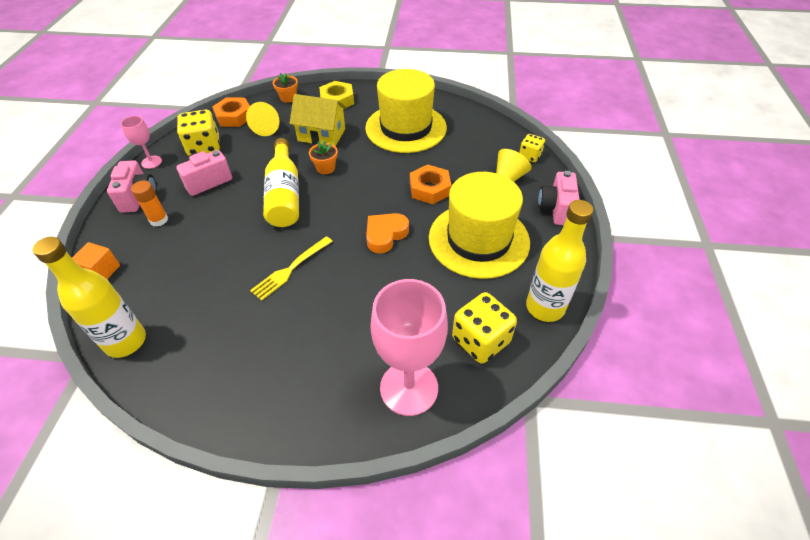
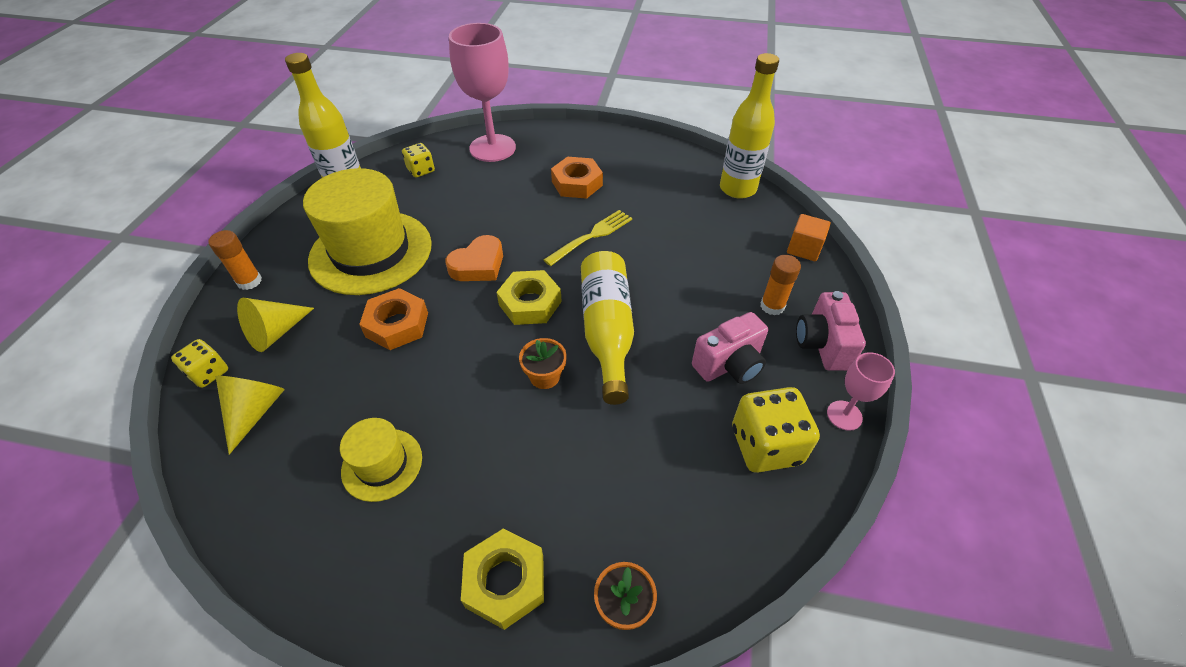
camera: 175 degrees left, 0 degrees up
orange nut [212,97,250,127] -> orange nut moved to [551,157,603,199]
yellow cone [246,102,280,136] -> yellow cone moved to [216,376,285,455]
yellow house [290,94,347,146] -> none
yellow hat [365,69,447,153] -> yellow hat [340,418,422,502], size x0.49
yellow dice [452,292,517,364] -> yellow dice [402,143,435,177], size x0.58
pink camera [538,171,580,225] -> orange glue stick [208,230,262,290]
none -> yellow nut [497,270,562,325]

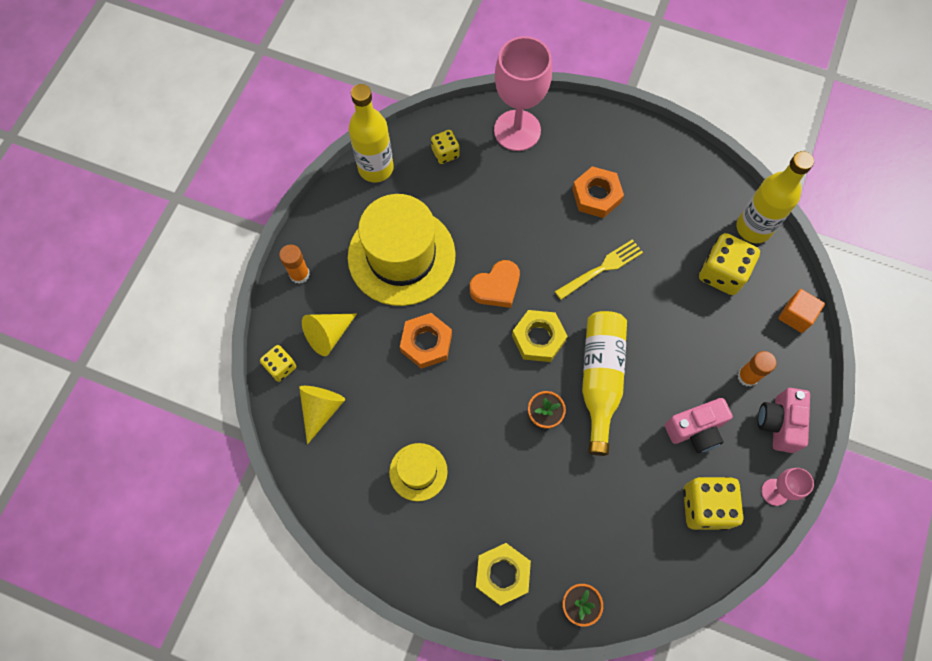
camera: 10 degrees right, 20 degrees up
none -> yellow dice [699,233,760,295]

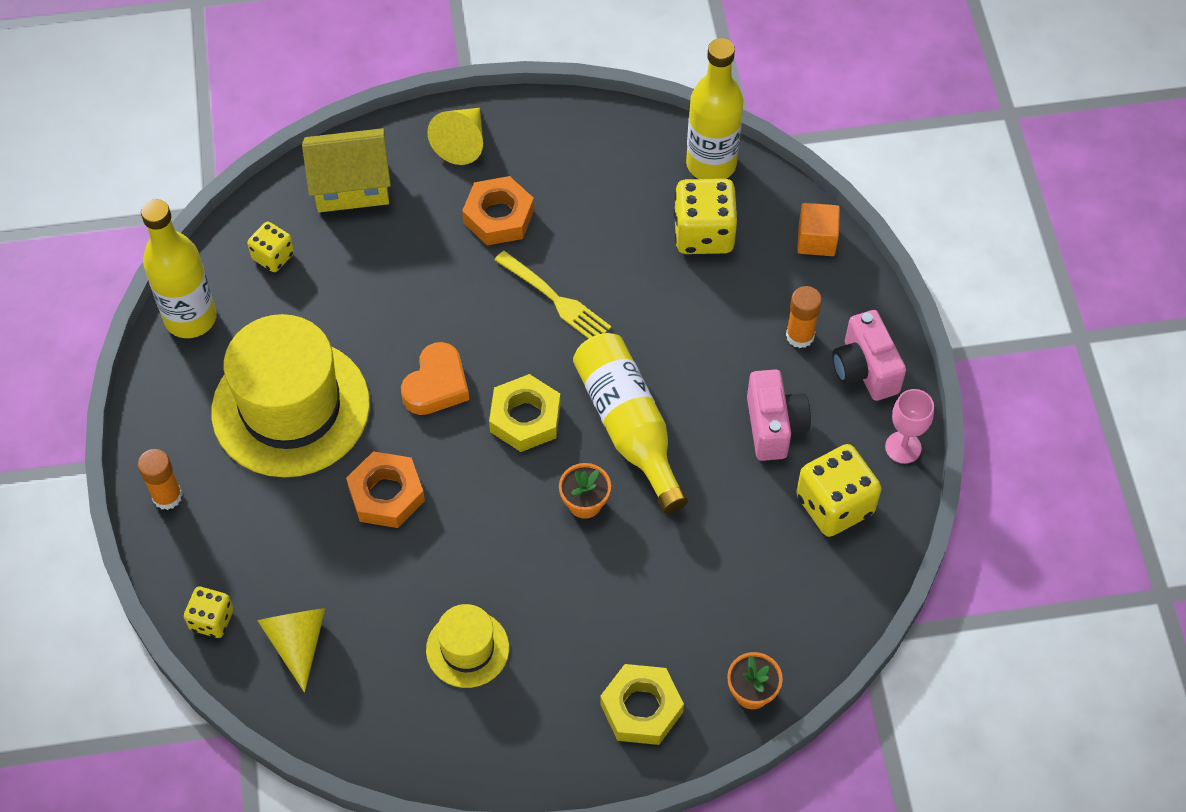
camera: 30 degrees left, 10 degrees down
yellow cone [302,314,357,356] -> yellow cone moved to [427,108,483,165]
pink goblet [494,36,552,151] -> yellow house [302,128,391,212]
yellow fork [555,239,643,300] -> yellow fork turned 105 degrees clockwise [495,251,611,339]
pink camera [665,398,733,453] -> pink camera turned 45 degrees counterclockwise [747,369,811,461]

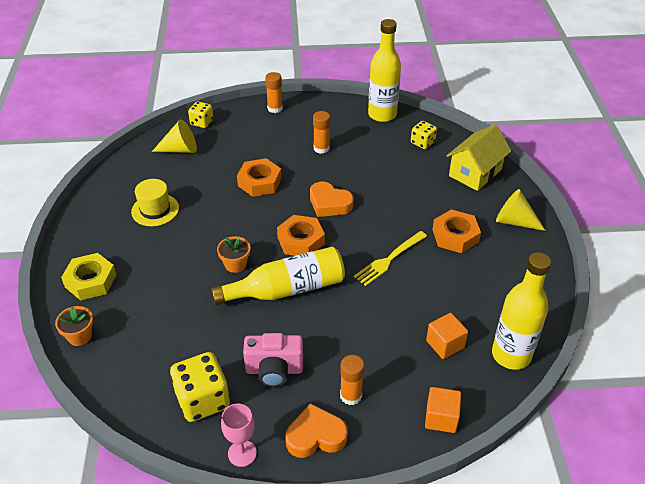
camera: 95 degrees right, 15 degrees down
yellow hat [211,314,370,477] -> orange glue stick [313,111,330,154]
yellow house [302,128,391,212] -> yellow house turned 45 degrees clockwise [446,124,511,191]
yellow nut [489,374,561,452] -> orange nut [277,215,325,256]
yellow dice [674,179,738,254] -> orange cube [426,313,468,359]
pink camera [832,310,906,401] -> orange heart [286,403,348,458]

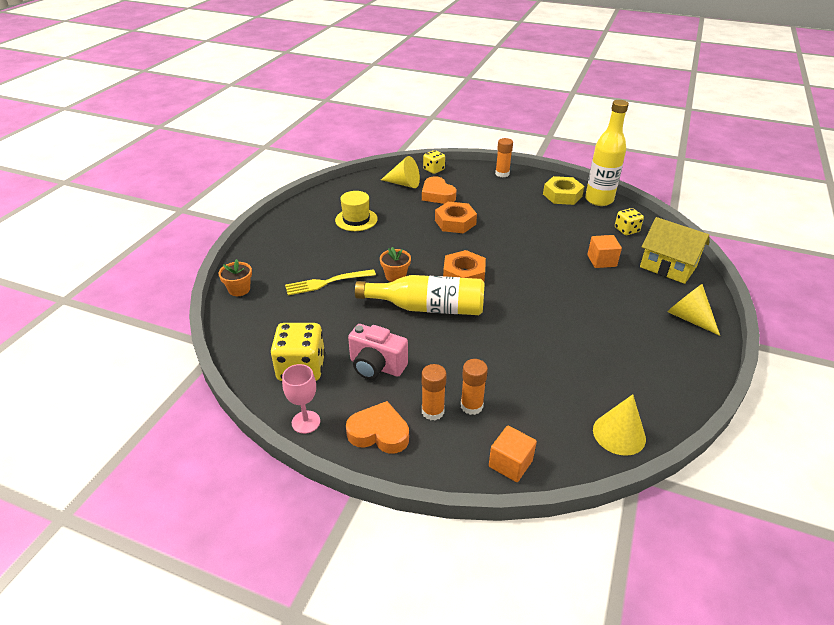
camera: 25 degrees right, 5 degrees down
yellow nut [61,253,116,300] -> yellow nut moved to [543,176,584,205]
orange heart [310,181,354,217] -> orange heart moved to [422,176,456,204]
orange glue stick [313,111,330,154] -> orange glue stick moved to [461,359,488,415]
yellow fork [354,231,427,286] -> yellow fork moved to [285,269,376,295]
orange cube [426,313,468,359] -> orange cube moved to [587,235,622,268]
orange nut [432,209,481,253] -> none
yellow house [446,124,511,191] -> yellow house turned 60 degrees clockwise [640,217,709,284]
yellow bottle [492,252,551,370] -> yellow cone [593,394,646,456]

